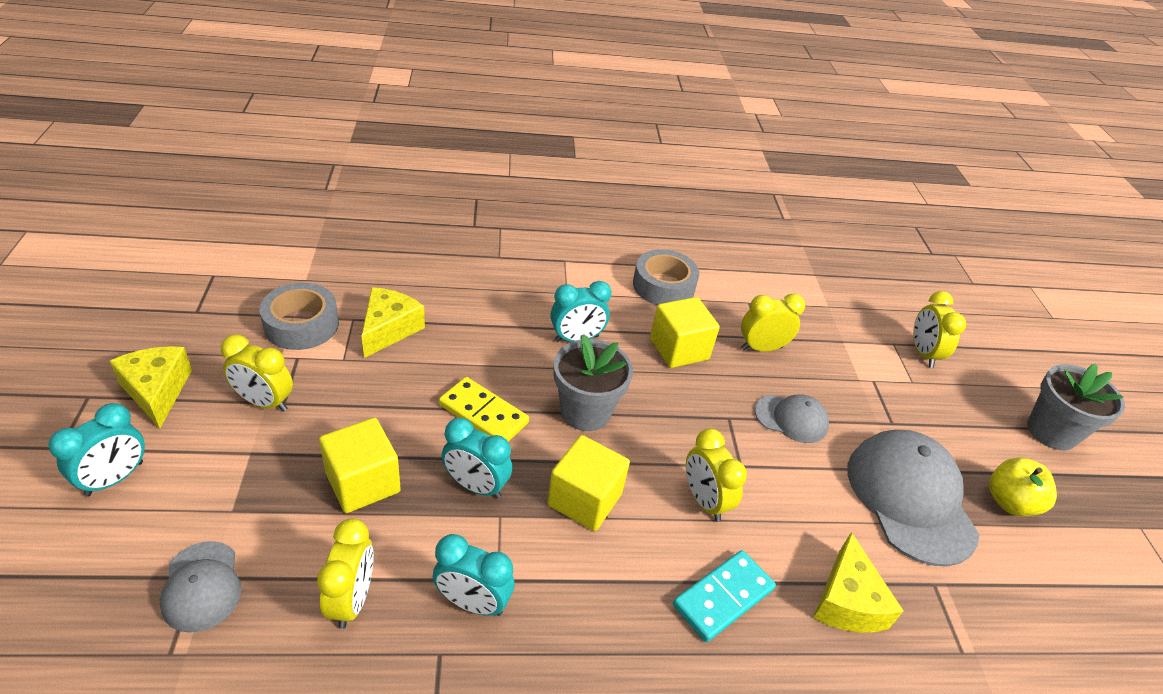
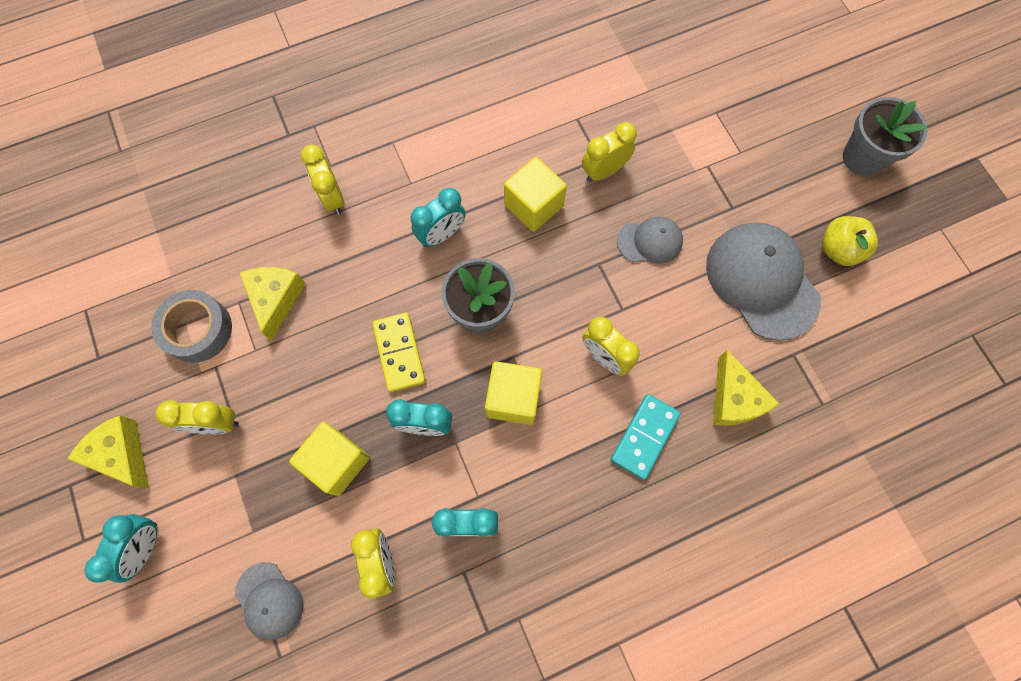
camera: 15 degrees left, 30 degrees up
yellow domino [439,377,529,442] -> yellow domino turned 60 degrees clockwise [372,313,425,392]
grey tape [633,249,699,305] -> none
yellow clock [913,291,966,368] -> yellow clock moved to [301,144,344,215]

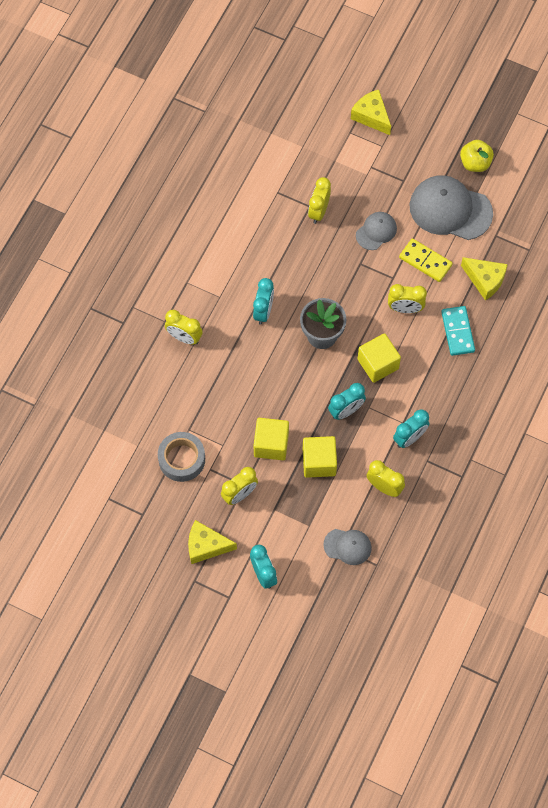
camera: 40 degrees left, 5 degrees down
yellow cheese [240,267,306,341] -> yellow cheese moved to [351,90,391,135]
yellow domino [372,313,425,392] -> yellow domino moved to [399,238,453,282]
yellow cube [504,157,567,232] -> yellow cube moved to [253,418,289,460]
grey flower pot [843,97,927,176] -> none

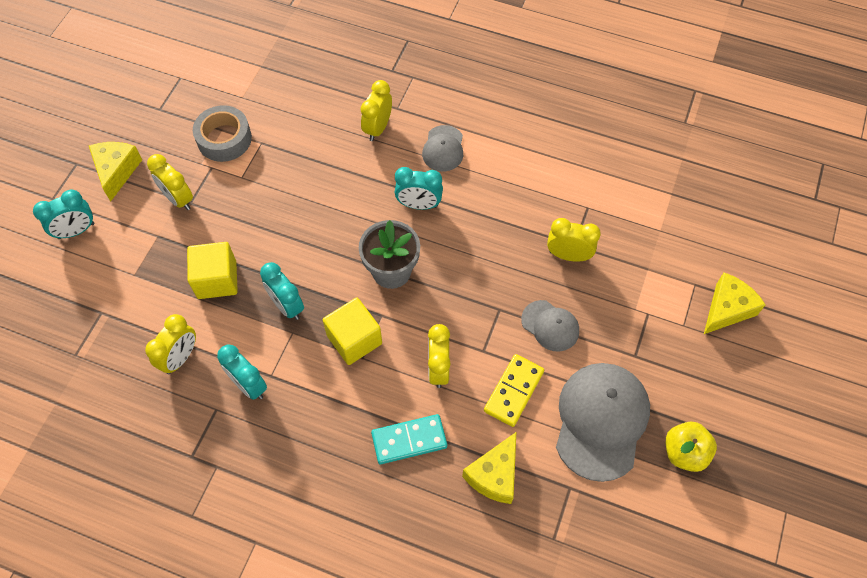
camera: 85 degrees right, 5 degrees down
yellow cube [253,418,289,460] -> none
grey cap [323,529,372,565] -> grey cap moved to [422,125,463,171]

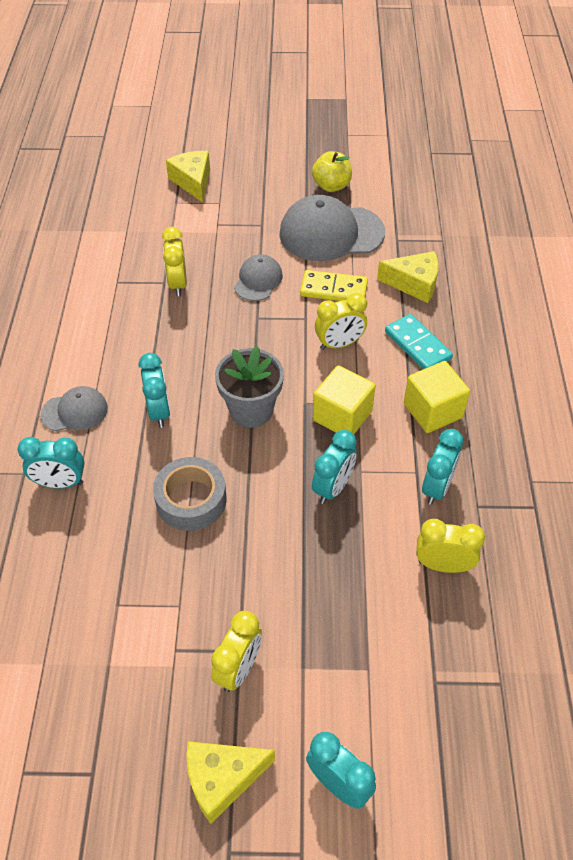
camera: 110 degrees left, 10 degrees down
yellow cube [187,242,238,299] -> yellow cube moved to [404,361,470,433]
grey tape [193,105,252,162] -> grey tape moved to [153,457,227,531]
yellow clock [361,80,392,141] -> turquoise clock [18,437,85,489]
yellow cheese [704,272,766,334] -> yellow cheese turned 45 degrees clockwise [166,151,210,203]

